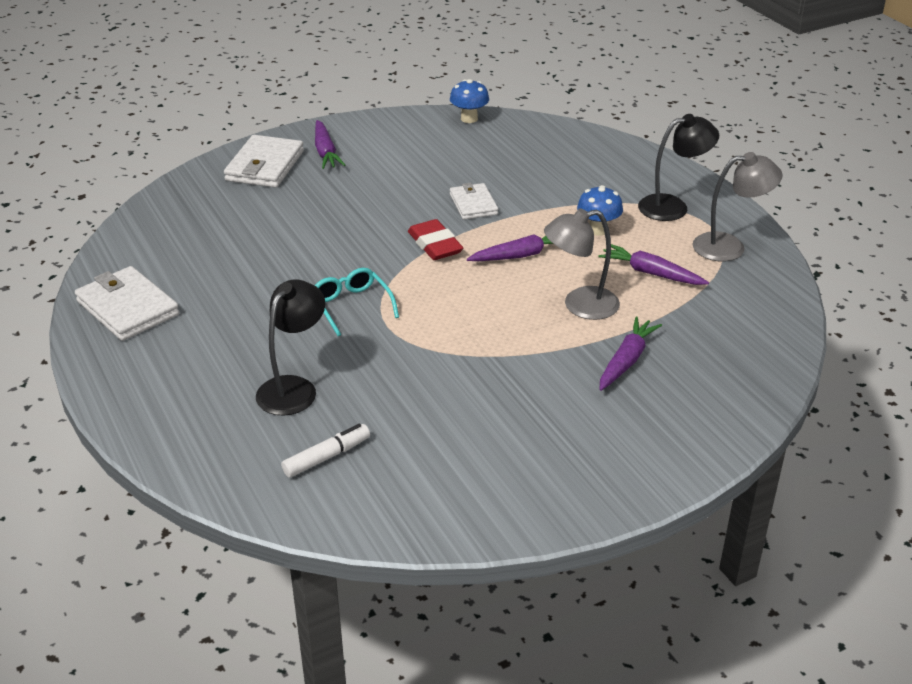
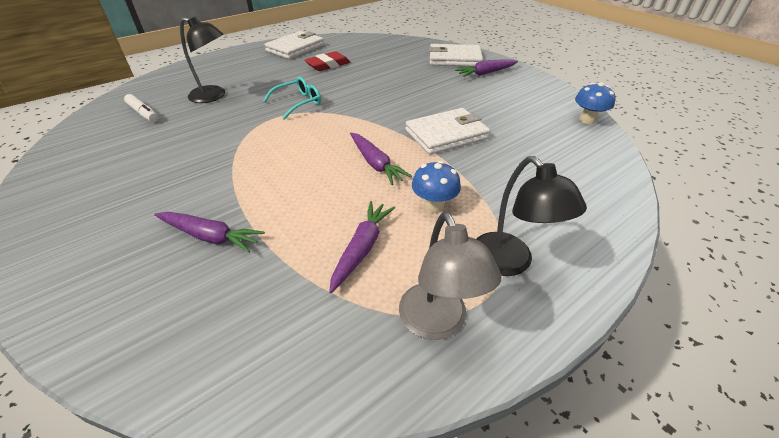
camera: 80 degrees right, 5 degrees up
red eraser [408,219,463,260] -> red eraser moved to [305,51,350,71]
white wallet [450,183,498,220] -> white wallet [405,108,490,155], size x1.59
grey lamp [544,209,620,320] -> none

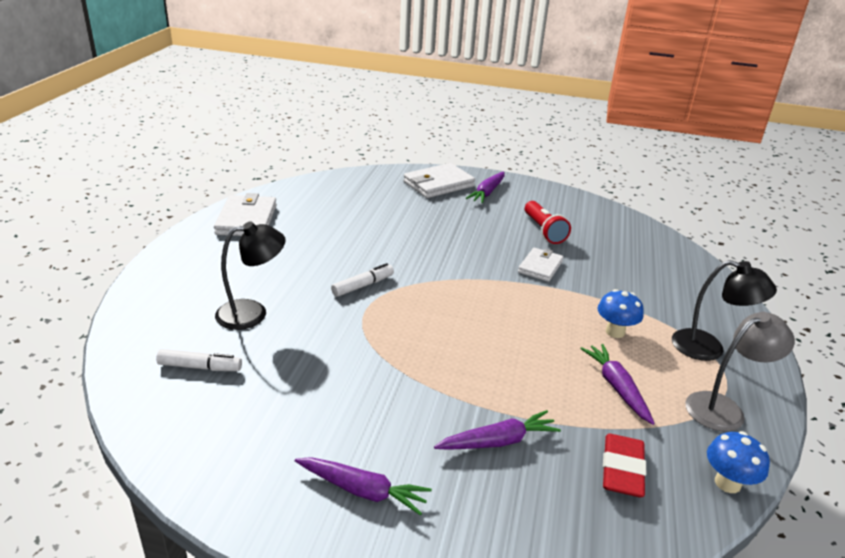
camera: 40 degrees left, 10 degrees down
turquoise glasses [263,77,321,119] -> white marker [331,263,394,297]
red eraser [305,51,350,71] -> red eraser moved to [603,434,646,497]
purple carrot [350,133,412,185] -> purple carrot moved to [295,457,432,516]
grey lamp [399,212,501,340] -> grey lamp turned 60 degrees counterclockwise [685,312,795,432]
white wallet [405,108,490,155] -> white wallet [518,248,564,282], size x0.63
blue mushroom [575,82,616,124] -> blue mushroom moved to [707,431,770,493]
none -> red flashlight [525,201,571,244]

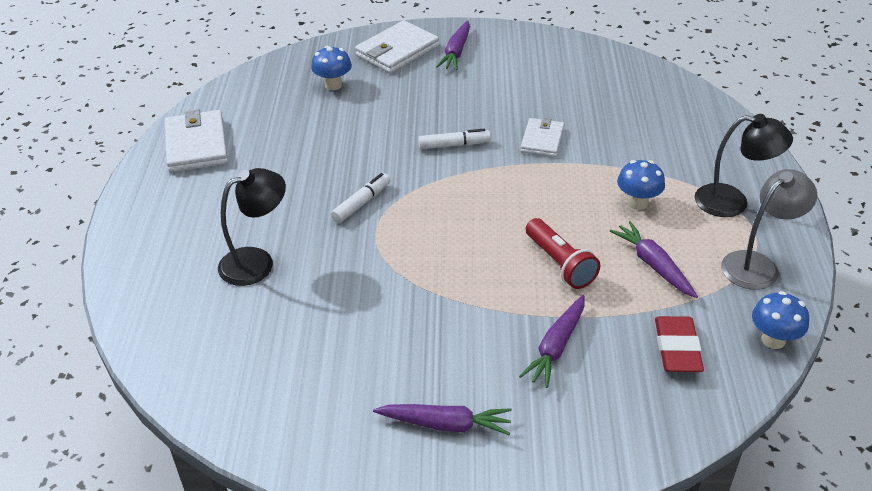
camera: 10 degrees left, 10 degrees up
white marker [156,349,242,371] -> white marker moved to [418,129,491,149]
purple carrot [434,410,561,450] -> purple carrot turned 150 degrees clockwise [519,295,584,388]
red flashlight [525,201,571,244] -> red flashlight moved to [526,218,600,289]
none -> blue mushroom [311,46,352,90]

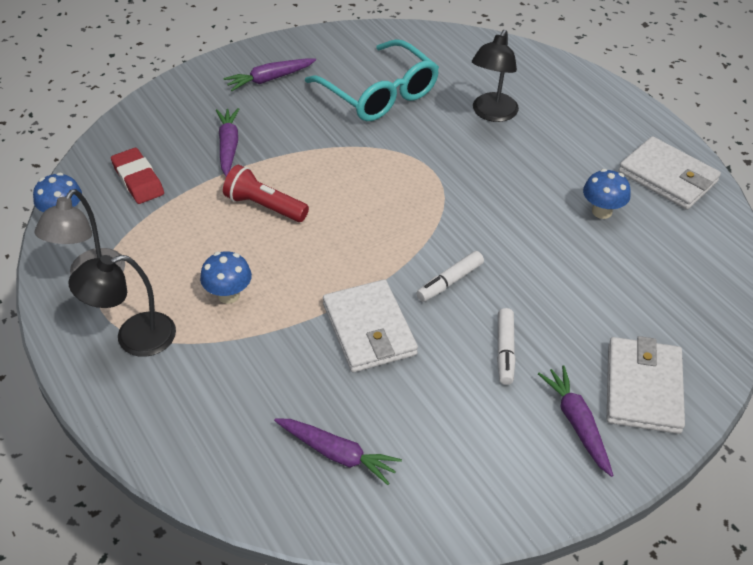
camera: 145 degrees right, 5 degrees up
blue mushroom [311,46,352,90] -> blue mushroom moved to [583,169,631,219]
white marker [331,173,390,223] -> white marker moved to [497,308,516,385]
white wallet [520,117,564,157] -> white wallet [323,279,418,372], size x1.59
purple carrot [610,221,698,298] -> purple carrot moved to [274,418,402,485]
none -> turquoise glasses [305,39,439,121]

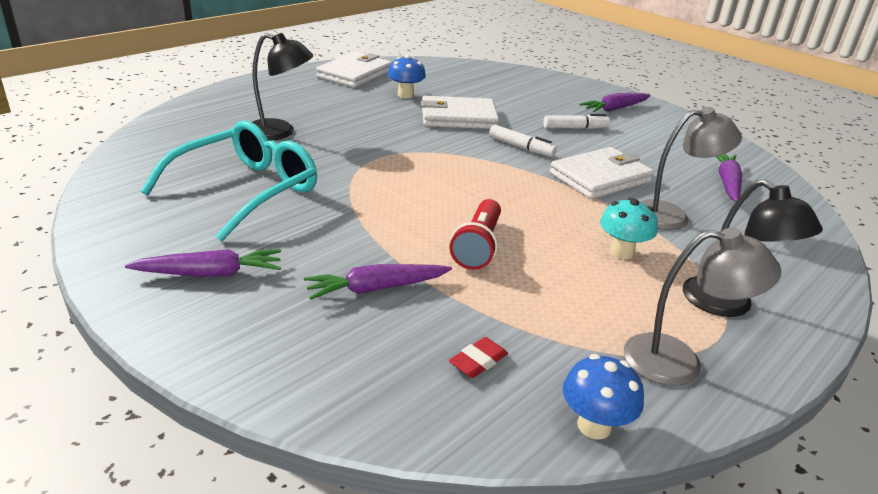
camera: 105 degrees left, 15 degrees down
red eraser [111,148,164,204] -> red eraser [449,337,508,378], size x0.60
blue mushroom [200,251,252,304] -> turquoise mushroom [600,198,658,259]
purple carrot [223,58,316,91] -> purple carrot turned 60 degrees counterclockwise [125,249,281,277]
white wallet [607,336,685,434] -> white wallet moved to [421,96,499,129]
none -> grey lamp [640,107,742,230]

